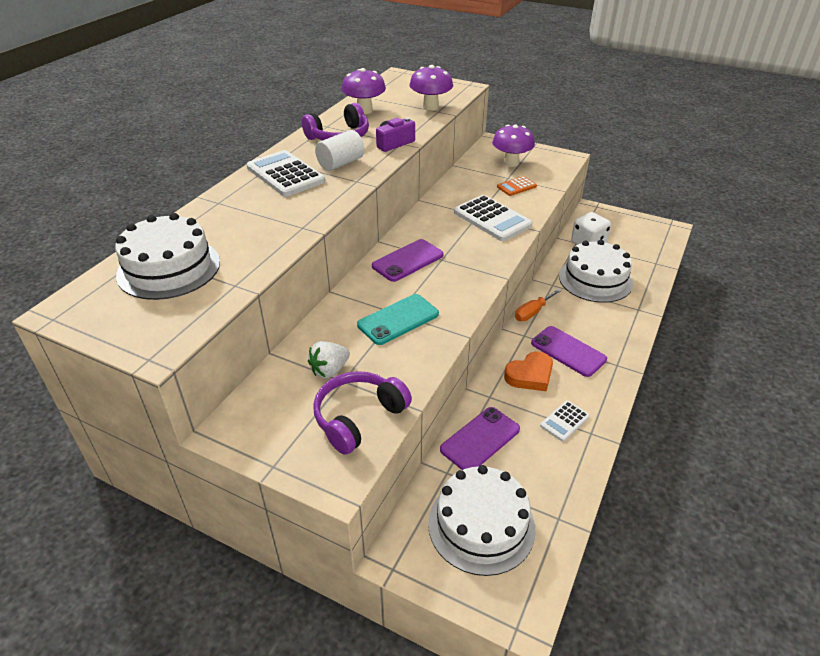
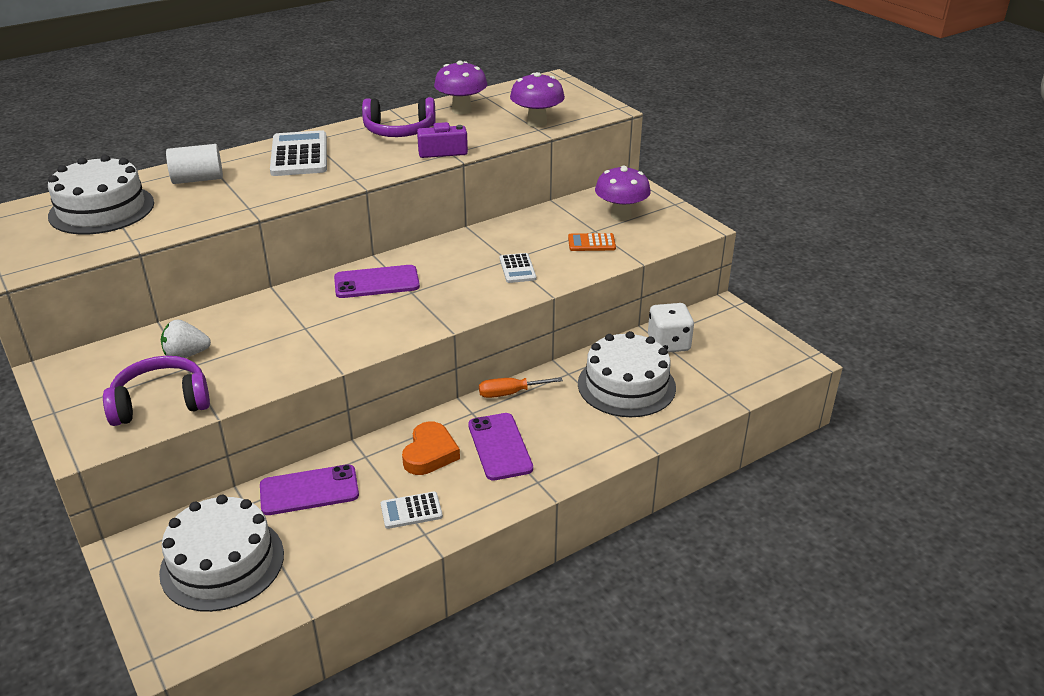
camera: 30 degrees right, 5 degrees down
white cylinder [315,130,364,171] -> white cylinder moved to [166,144,223,184]
turquoise phone [357,294,439,345] -> none
white calculator [454,195,533,241] -> white calculator [500,253,536,283], size x0.54
orange heart [504,351,553,391] -> orange heart turned 75 degrees counterclockwise [402,421,460,475]

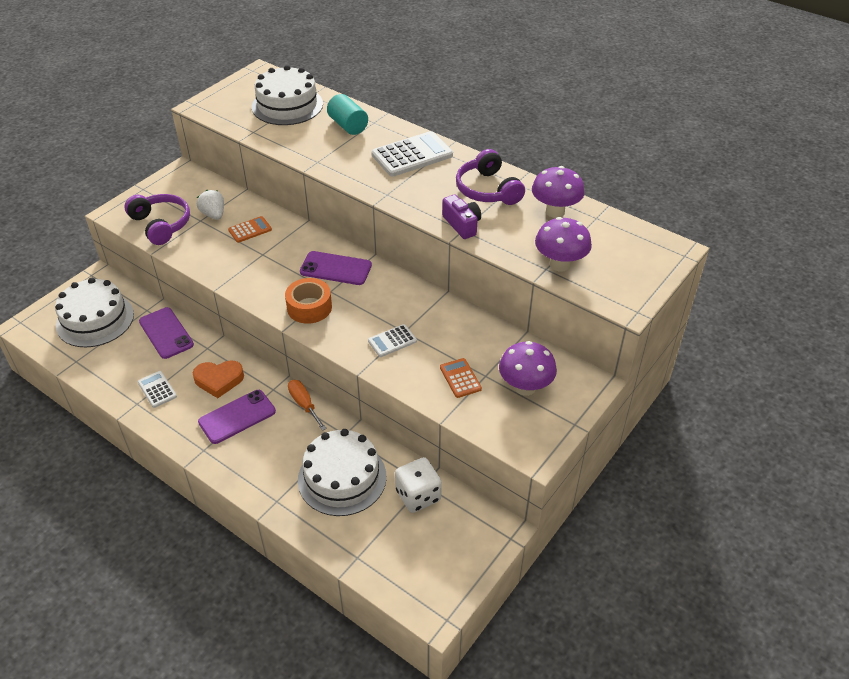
camera: 70 degrees right, 10 degrees up
white cylinder [166,144,223,184] -> turquoise cylinder [327,94,368,135]
purple phone [334,265,420,298] -> purple phone turned 45 degrees counterclockwise [300,251,372,285]
none -> orange calculator [228,216,272,243]
none -> orange tape [285,278,332,324]

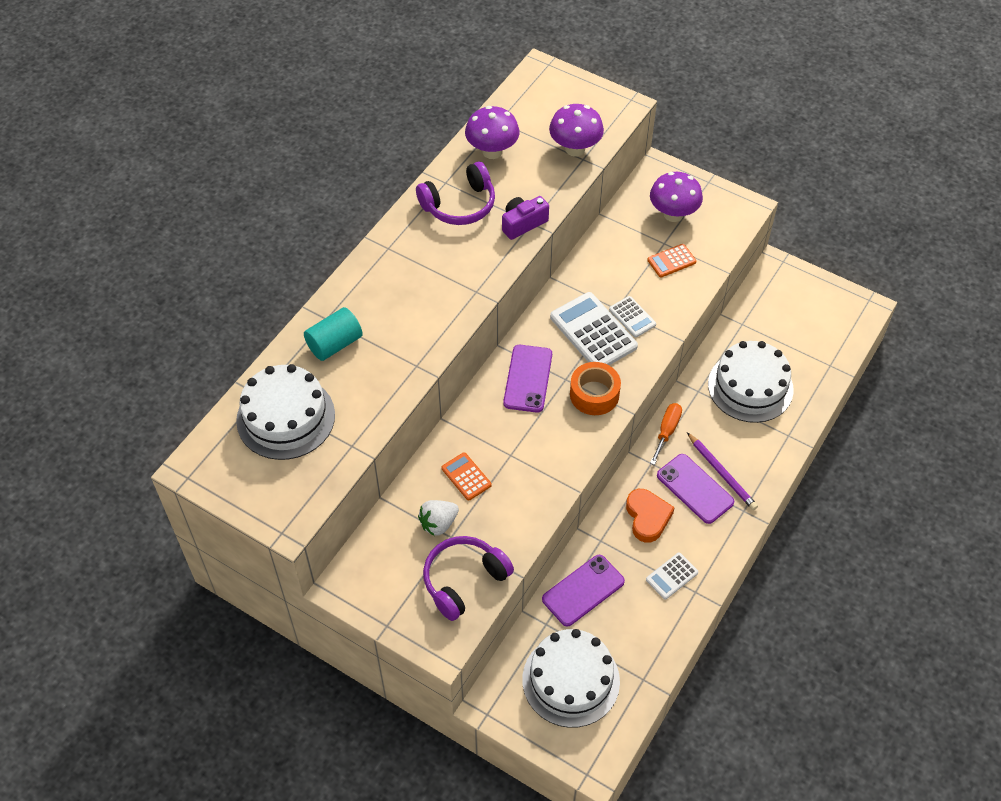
camera: 95 degrees left, 10 degrees up
orange screwdriver [288,380,327,431] -> orange screwdriver turned 150 degrees clockwise [650,403,682,465]
white calculator [371,131,453,177] -> white calculator moved to [550,292,638,365]
white dice [395,457,442,513] -> none
none -> purple pencil [687,432,758,510]

